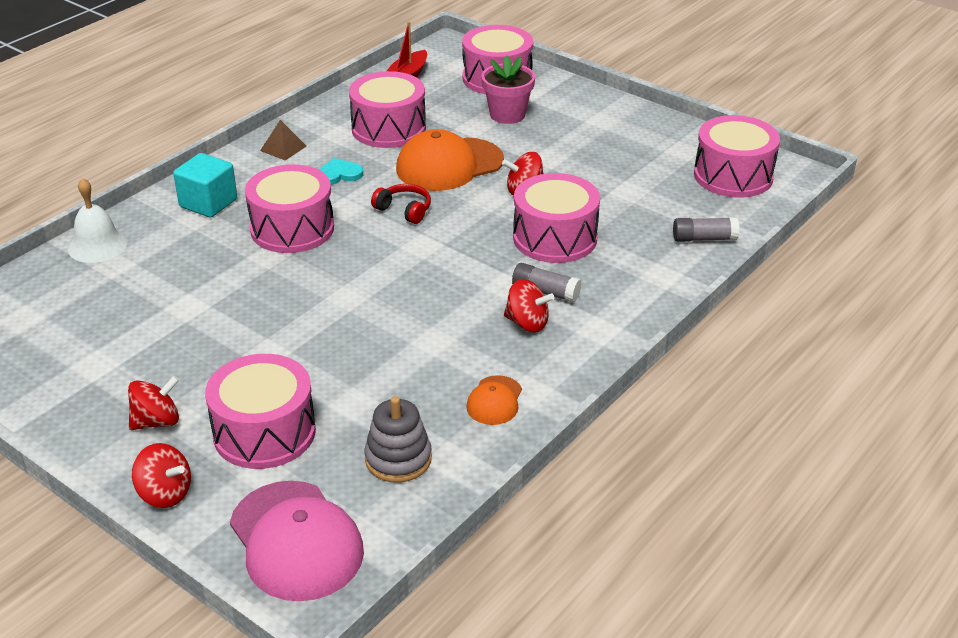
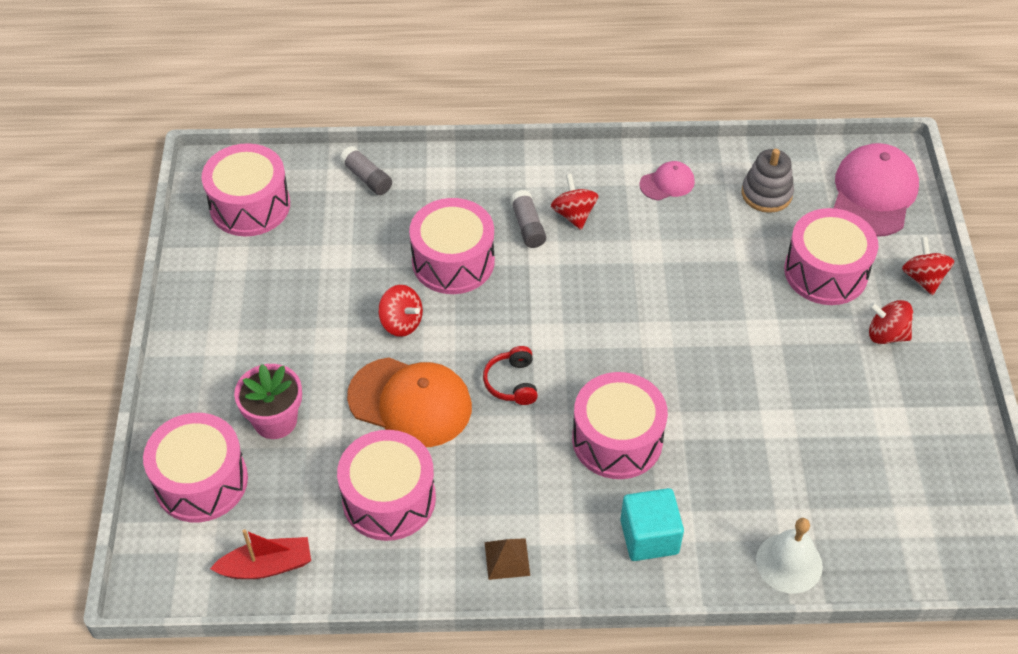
camera: 130 degrees left, 15 degrees up
turquoise heart [319,158,363,185] -> none
orange cap [466,375,522,425] -> pink cap [639,161,695,200]

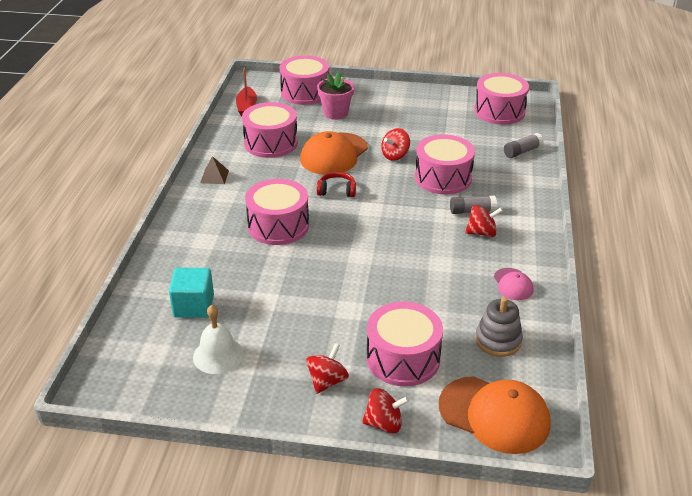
camera: 100 degrees right, 15 degrees down
turquoise cube [620,488,684,561] -> turquoise cube moved to [169,268,214,318]
white bell [756,518,823,594] -> white bell moved to [193,305,244,374]
pink cap [834,143,919,237] -> orange cap [439,376,551,454]

